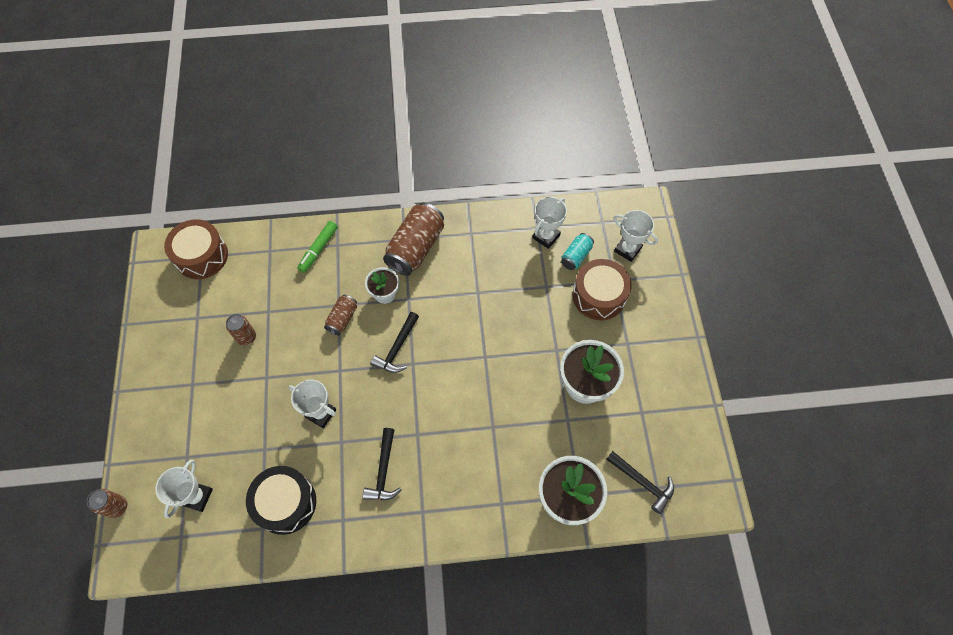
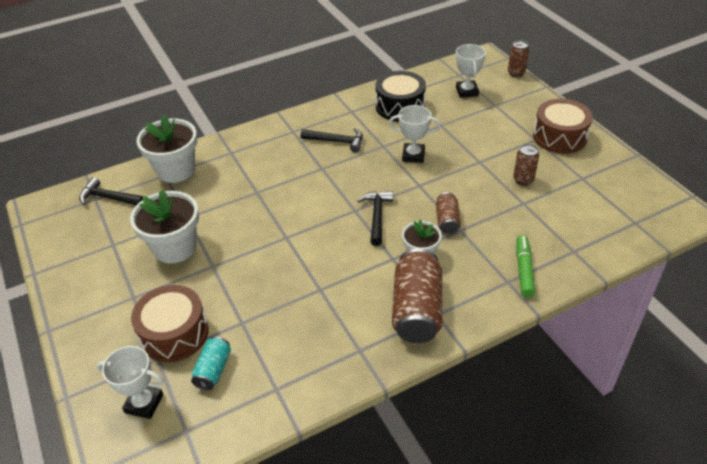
camera: 160 degrees right, 20 degrees down
brown drum [164,219,228,279] -> brown drum moved to [533,99,593,154]
black hammer [363,428,402,500] -> black hammer turned 120 degrees clockwise [301,128,363,152]
white trophy [532,197,567,249] -> none

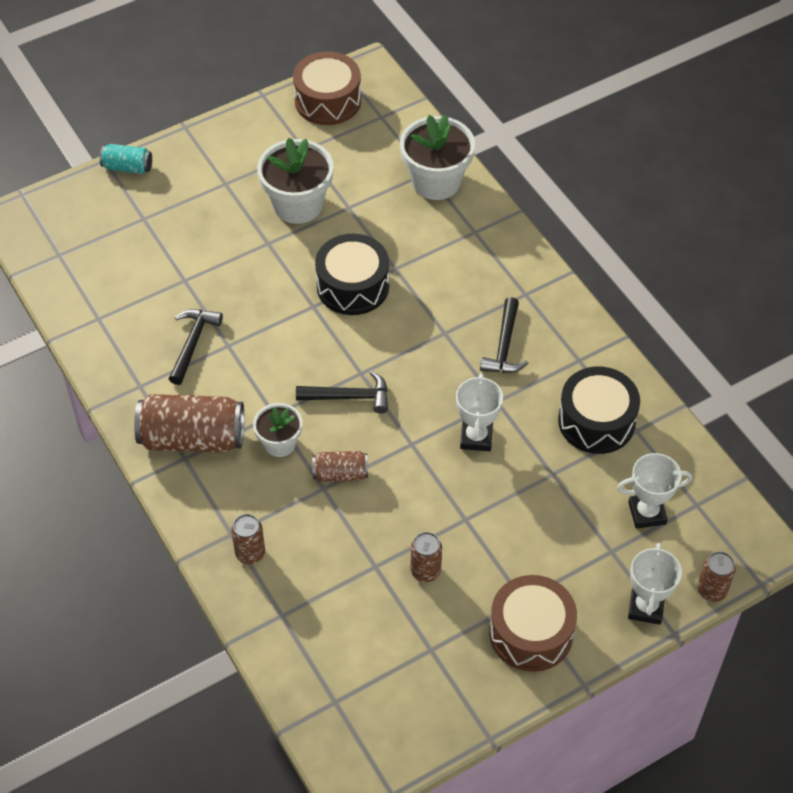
camera: 85 degrees right, 10 degrees up
black hammer [79,177,144,205] -> black hammer moved to [169,309,223,385]
white trophy [97,346,164,419] -> white trophy moved to [628,543,682,625]
brown drum [131,285,209,362] -> brown drum moved to [293,51,361,125]
turquoise can [191,336,231,390] -> turquoise can moved to [100,144,152,174]
green marker [516,235,535,298] -> brown can [231,514,265,564]
none -> black drum [315,234,389,315]

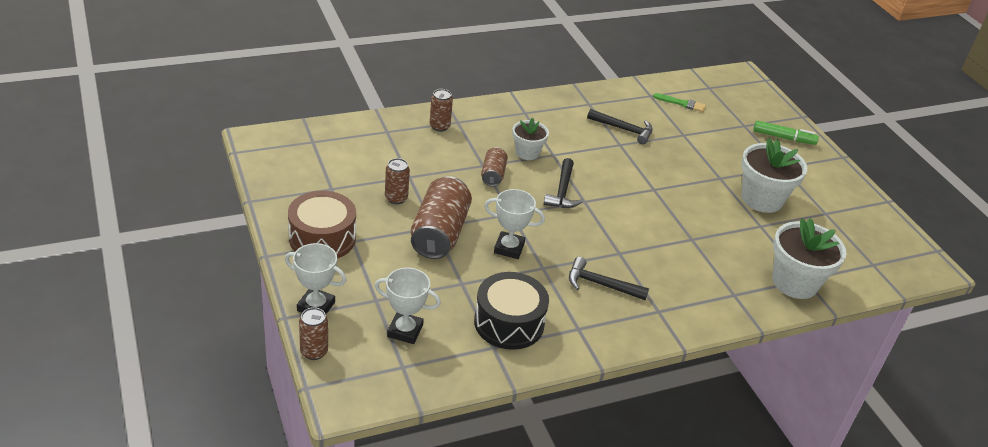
camera: 95 degrees right, 15 degrees down
turquoise can [100,144,152,174] -> none
brown can [134,394,244,453] -> brown can moved to [411,176,472,259]
brown drum [293,51,361,125] -> none
black drum [315,234,389,315] -> none
white trophy [617,453,692,529] -> white trophy turned 75 degrees counterclockwise [375,268,441,344]
none -> green brush [653,93,706,112]
none -> green marker [753,121,819,145]

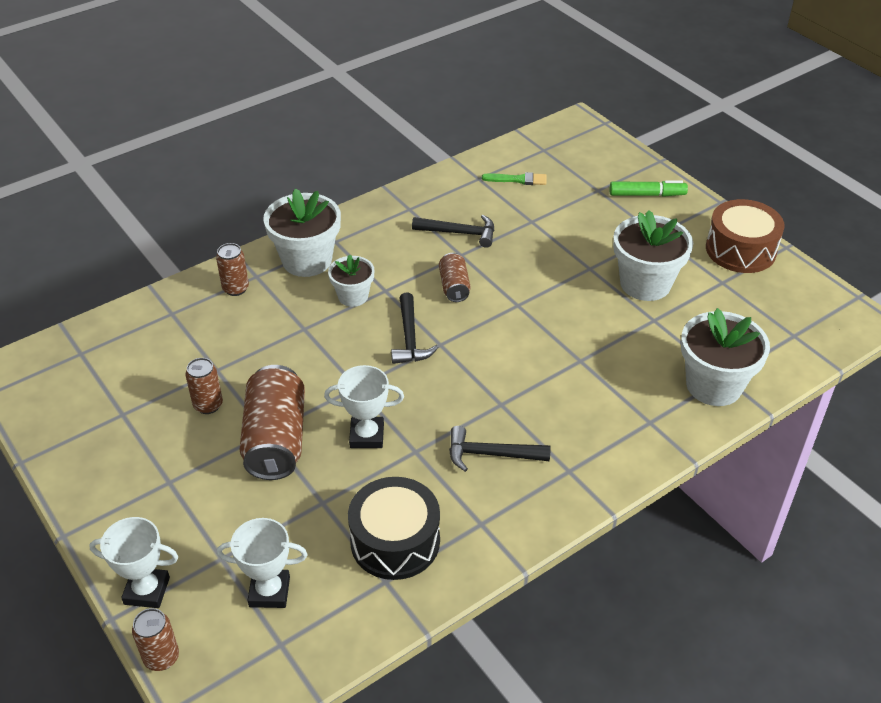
camera: 10 degrees left, 5 degrees up
brown drum [288,191,356,259] -> brown drum moved to [706,199,785,273]
brown can [481,147,508,186] -> brown can moved to [439,253,471,302]
none -> white flower pot [263,188,341,277]

